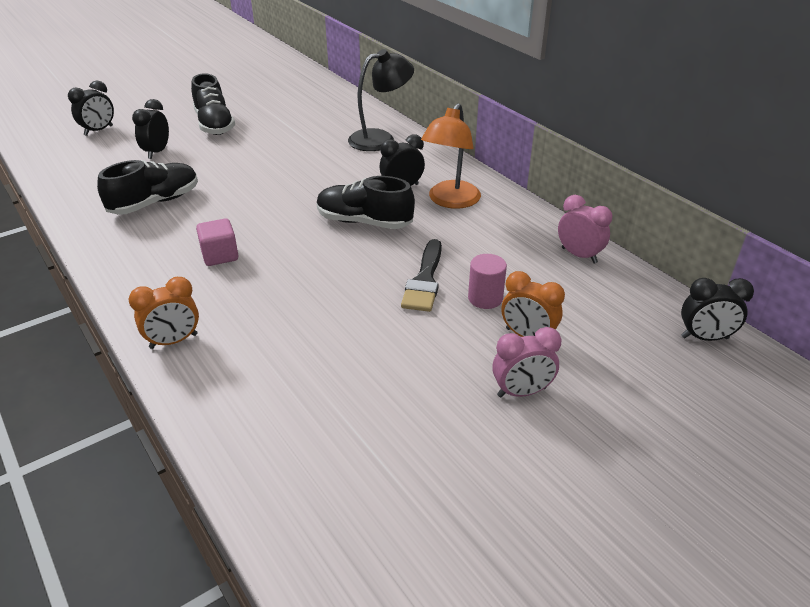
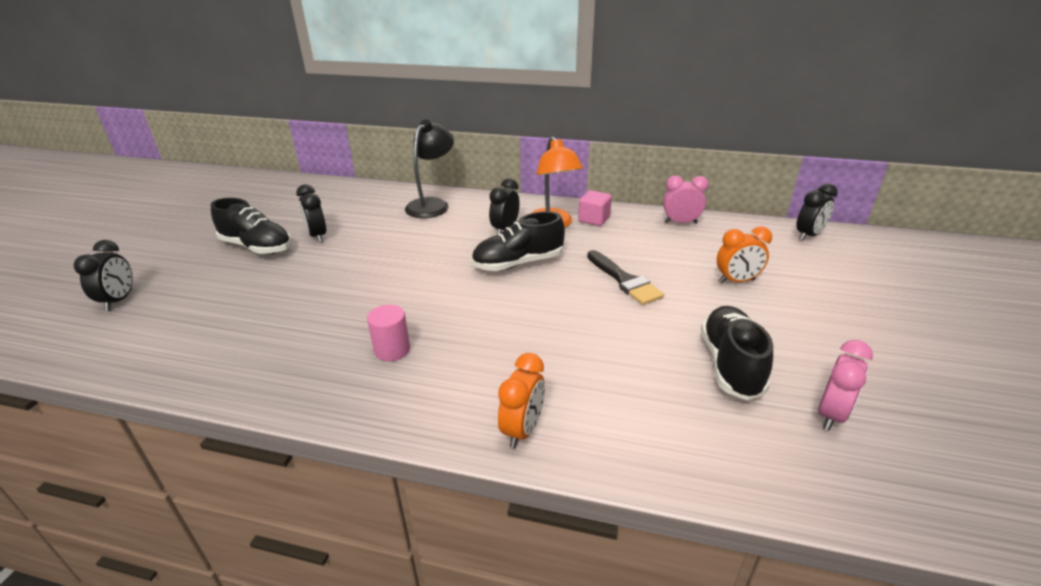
camera: 40 degrees left, 5 degrees down
black shoe [97,160,198,215] -> black shoe moved to [701,306,773,400]
black clock [132,99,169,159] -> black clock moved to [296,184,326,243]
pink cube [196,219,239,266] -> pink cube moved to [578,190,612,226]
pink cylinder [468,254,507,309] -> pink cylinder moved to [367,305,410,361]
pink clock [492,327,562,397] -> pink clock moved to [818,340,873,430]

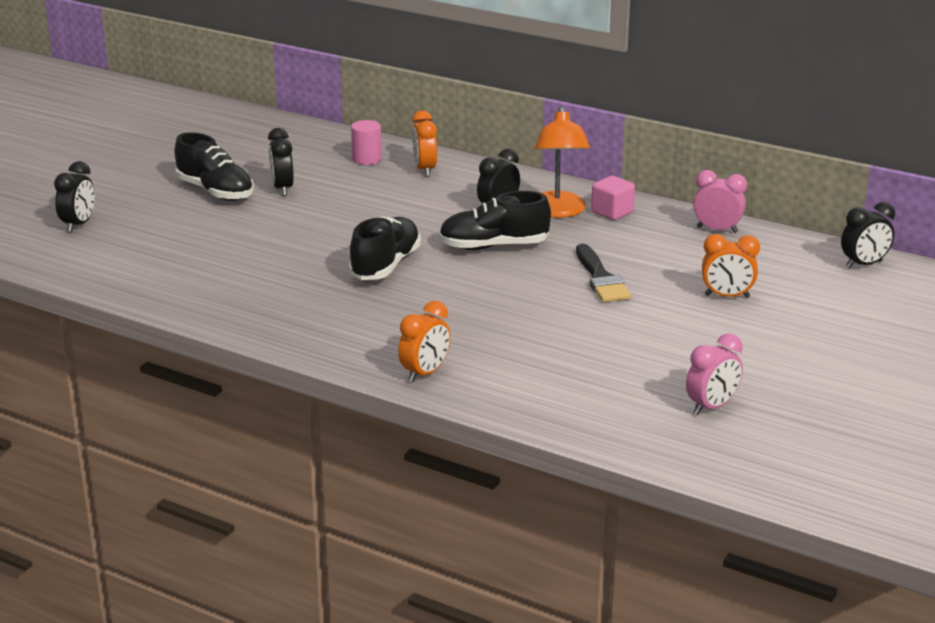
camera: 15 degrees right, 5 degrees down
pink cylinder [367,305,410,361] -> pink cylinder moved to [351,120,382,165]
black lamp [405,120,454,218] -> orange clock [412,110,437,177]
black shoe [701,306,773,400] -> black shoe moved to [348,216,421,280]

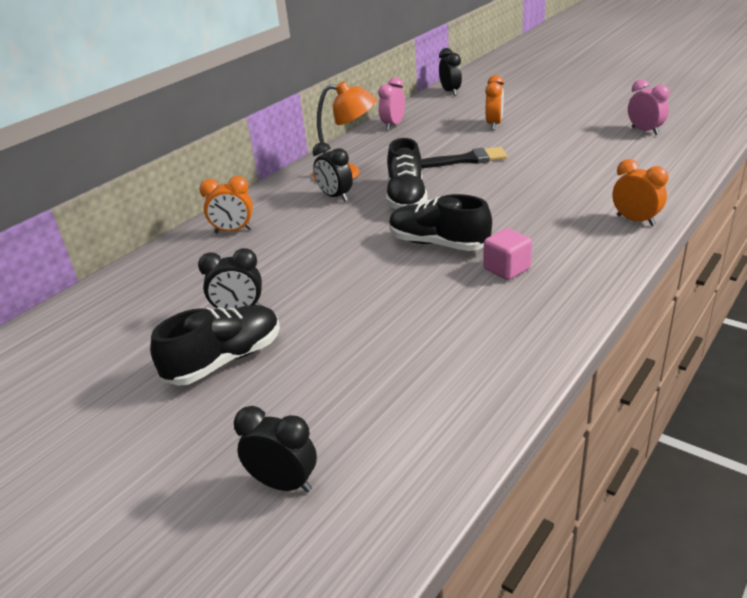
camera: 80 degrees left, 5 degrees up
pink cylinder [351,120,382,165] -> none
pink cube [591,176,635,220] -> pink cube moved to [484,228,532,280]

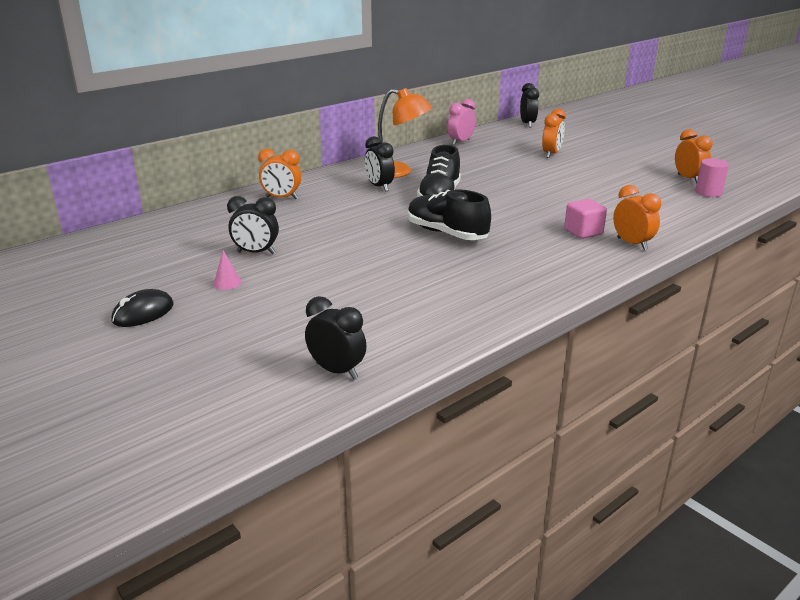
camera: 10 degrees right, 5 degrees down
black shoe [150,305,280,386] -> pink cone [213,250,241,290]
black clock [234,406,317,492] -> black clock moved to [305,296,366,379]
black brush [421,147,507,168] -> none
pink cube [484,228,532,280] -> pink cube moved to [564,199,607,239]
pink clock [628,79,670,135] -> orange clock [675,129,713,183]
none -> black mouse [112,289,173,327]
none -> pink cylinder [695,158,729,197]

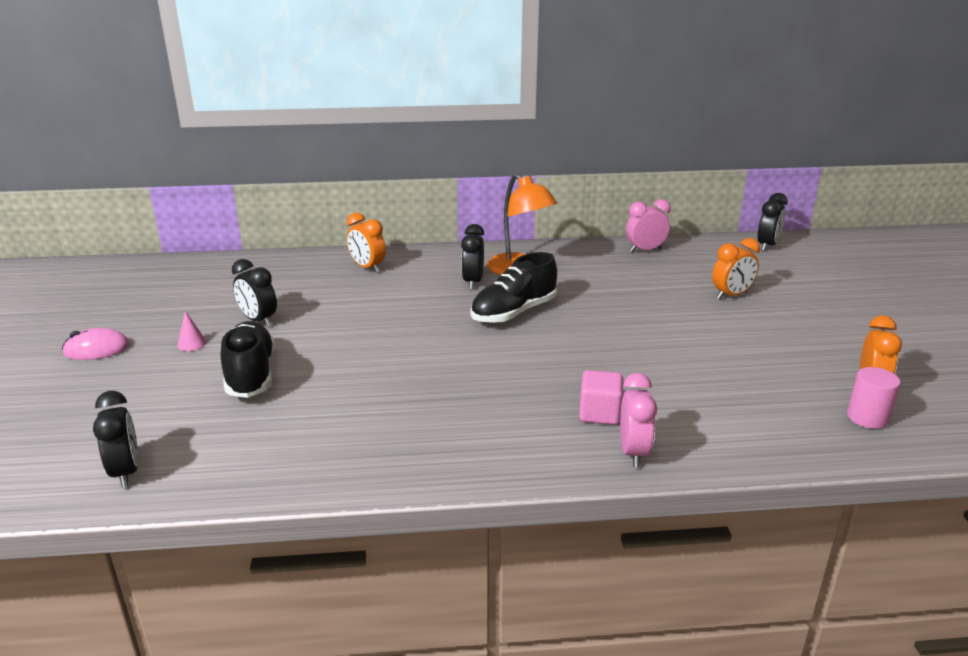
camera: 35 degrees right, 0 degrees up
black mouse [112,289,173,327] -> pink mouse [62,328,130,360]
black shoe [408,189,491,240] -> black shoe moved to [221,321,275,398]
orange clock [613,185,661,250] -> pink clock [620,373,657,467]

